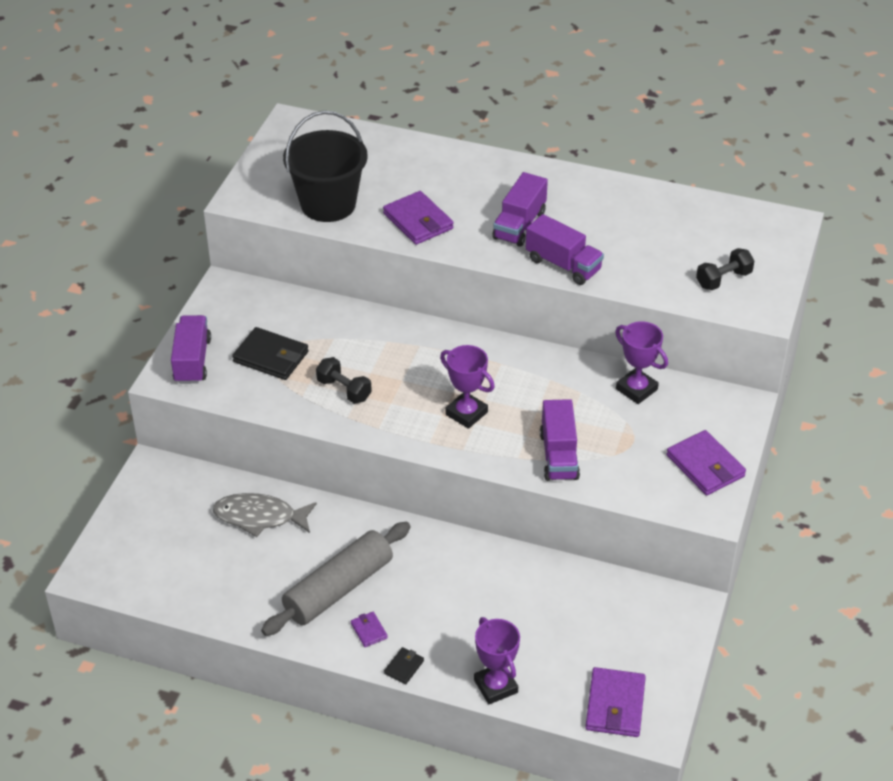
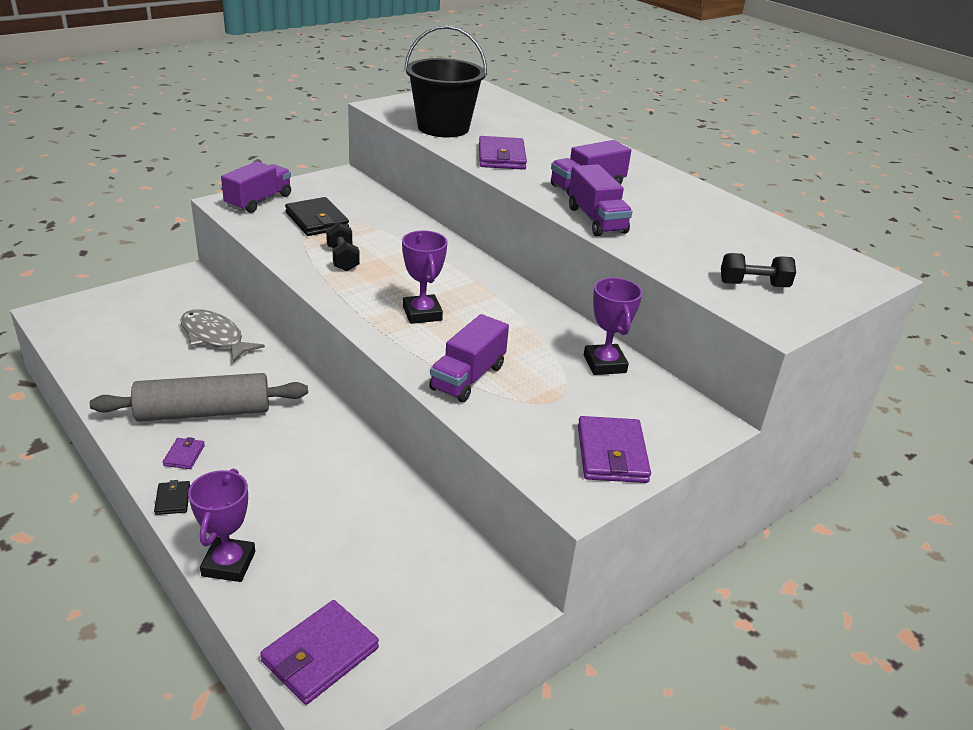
camera: 30 degrees right, 10 degrees down
black wallet [384,647,424,685] -> black wallet turned 75 degrees counterclockwise [154,480,190,515]

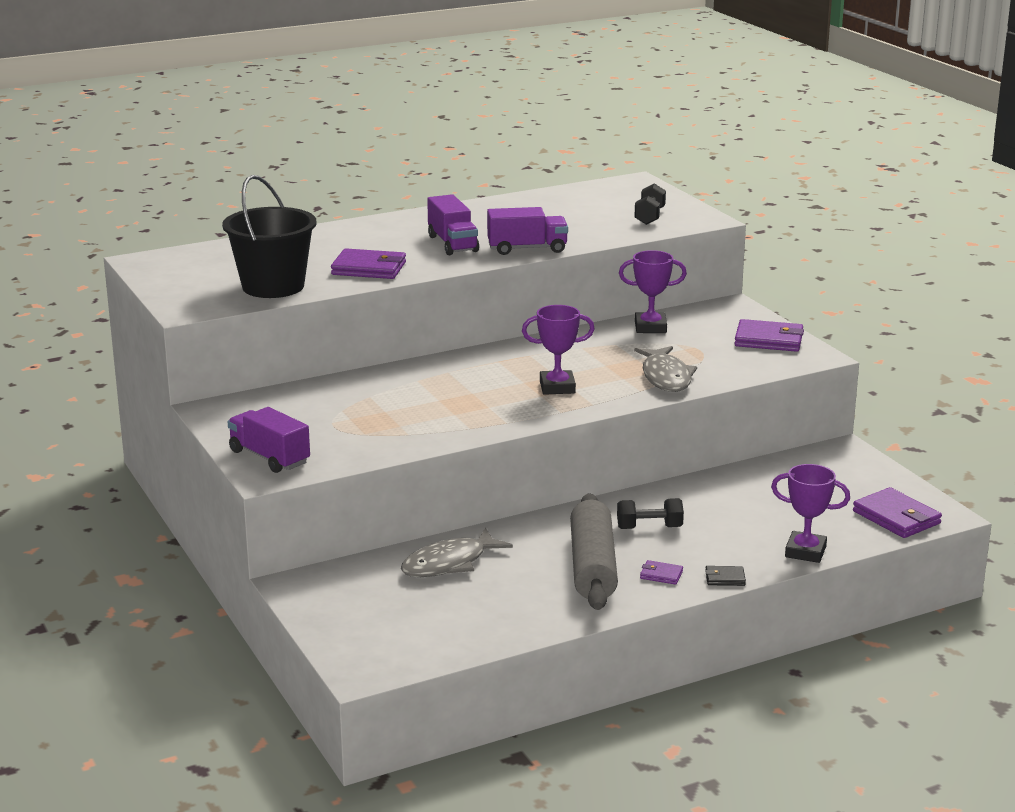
camera: 75 degrees left, 10 degrees down
black wallet [285,197,349,236] -> none
black dumbbell [326,222,360,271] -> black dumbbell moved to [617,498,684,529]
purple truck [429,314,509,402] -> grey fish [634,346,697,392]

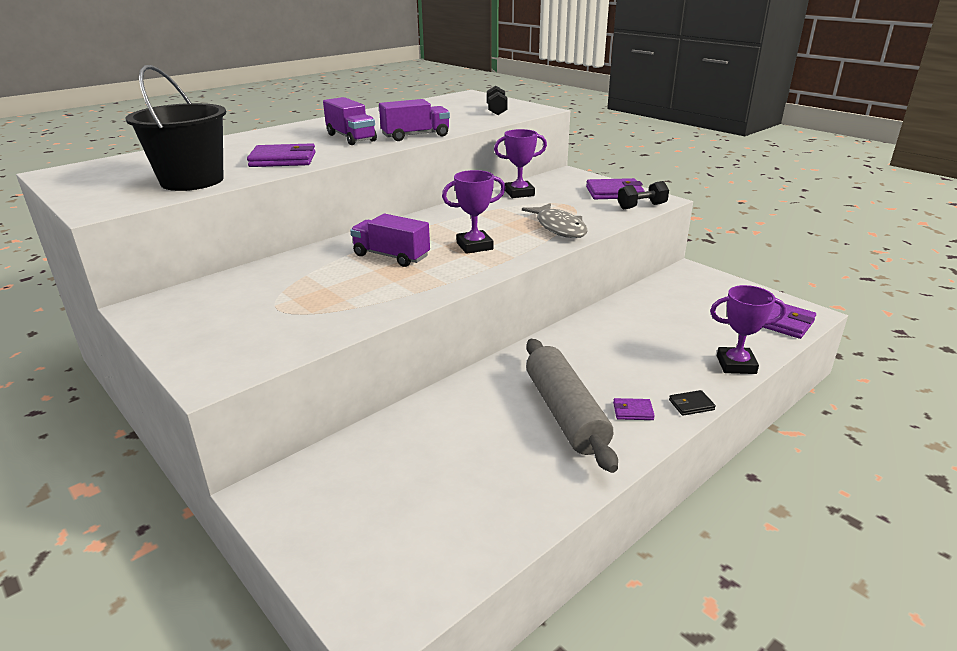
camera: 15 degrees left, 5 degrees up
purple truck [228,407,310,473] -> purple truck moved to [350,214,430,267]
grey fish [401,528,513,577] -> none
black dumbbell [617,498,684,529] -> black dumbbell moved to [618,181,669,210]

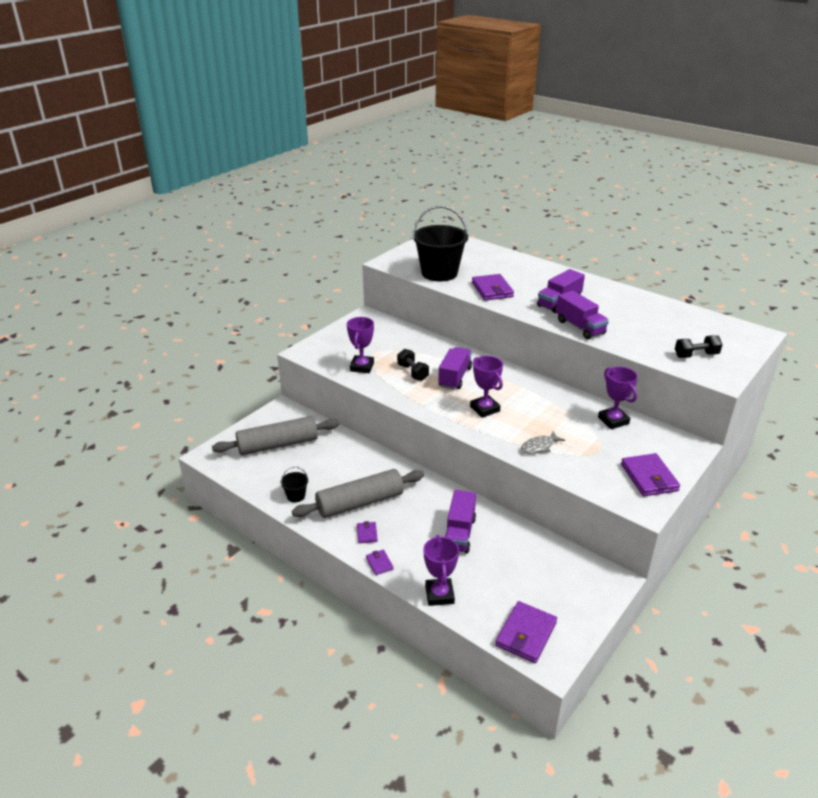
camera: 80 degrees right, 5 degrees up
grey fish [522,203,588,238] -> grey fish [521,431,565,454], size x0.62
black dumbbell [618,181,669,210] -> black dumbbell moved to [397,349,429,381]
black wallet [669,390,716,416] -> purple wallet [366,550,393,575]
none -> grey rolling pin [212,416,339,455]
none -> black bucket [281,467,308,502]
none -> purple trophy [347,317,374,373]
none -> purple truck [445,490,476,554]

